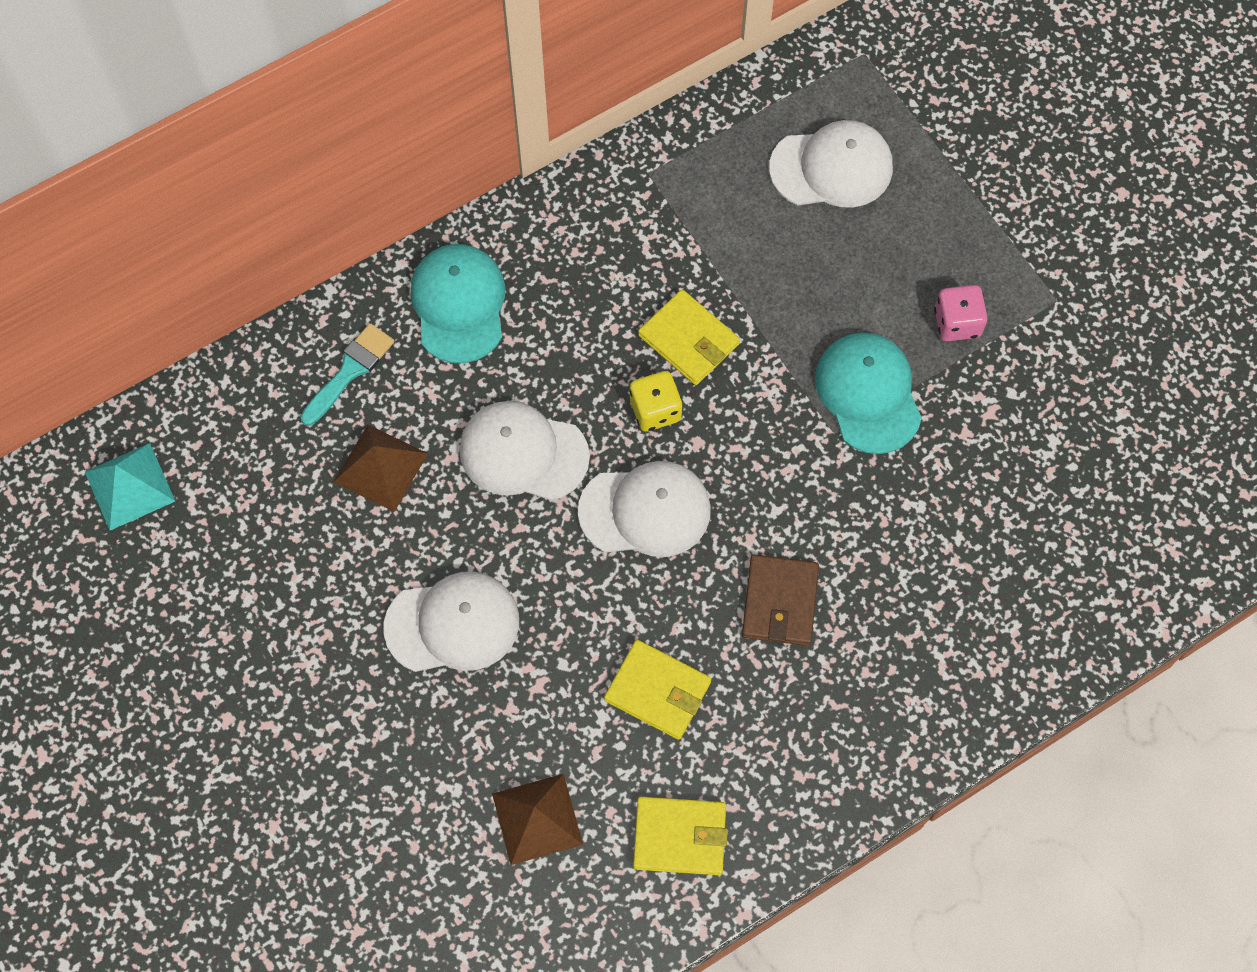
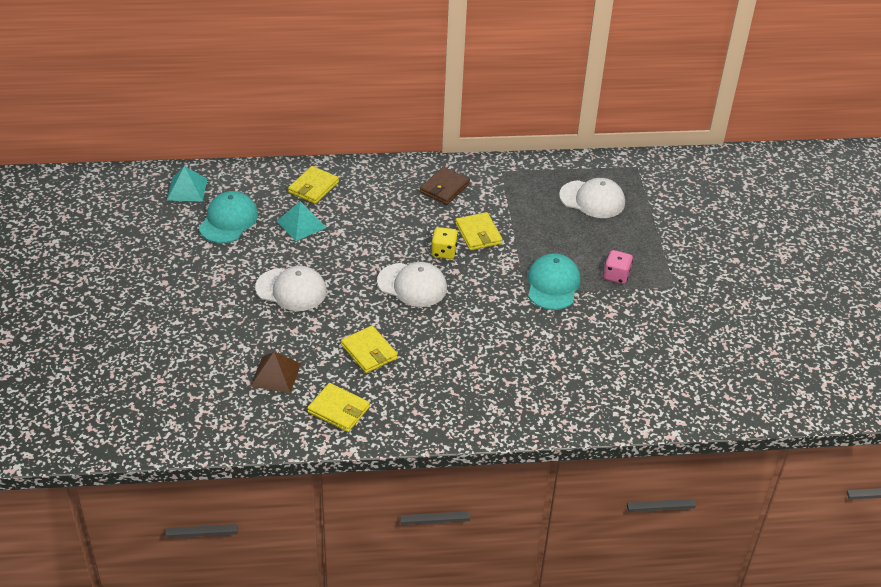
camera: 25 degrees right, 25 degrees down
turquoise brush [300,323,395,426] -> yellow wallet [288,166,339,204]
brown pyramid [333,425,428,512] -> turquoise pyramid [277,201,327,241]
turquoise cap [410,244,505,363] -> turquoise cap moved to [199,191,258,243]
white cap [460,401,590,501] -> none
brown wallet [742,555,819,646] -> brown wallet moved to [420,167,470,205]

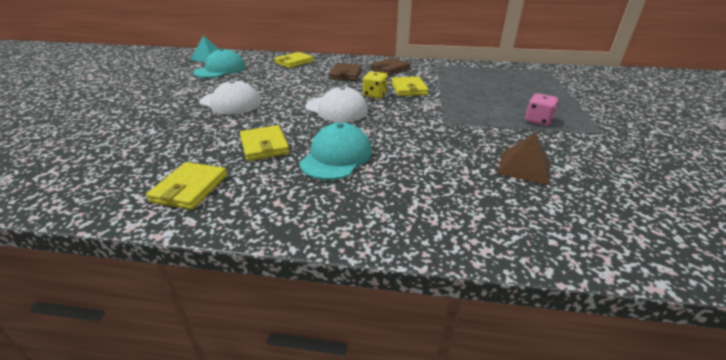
camera: 15 degrees right, 10 degrees down
brown pyramid [250,352,301,393] -> brown pyramid moved to [497,133,550,185]
turquoise pyramid [277,201,327,241] -> none
yellow wallet [307,383,370,432] -> yellow wallet turned 60 degrees clockwise [146,162,227,210]
turquoise cap [528,253,581,310] -> turquoise cap moved to [299,123,372,180]
white cap [559,178,625,218] -> none
none -> brown wallet [329,63,362,81]

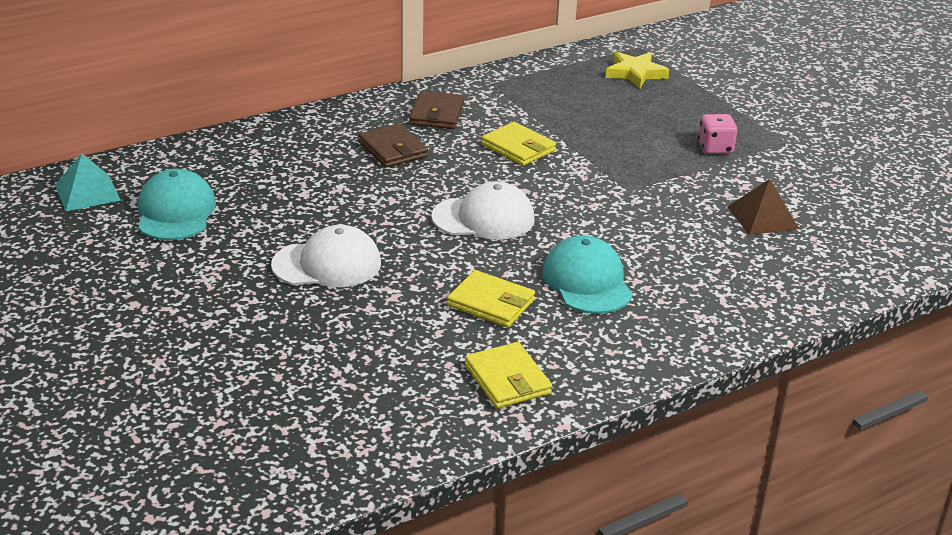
camera: 40 degrees left, 0 degrees up
yellow wallet [274,52,314,68] -> none
yellow dice [363,71,388,98] -> none
none -> yellow star [606,52,669,88]

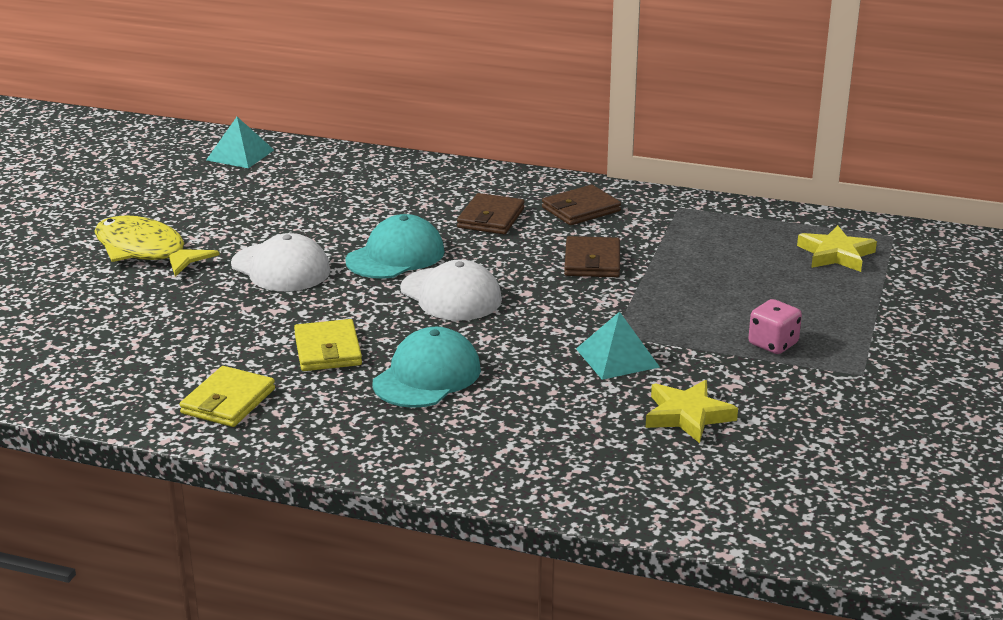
camera: 50 degrees right, 5 degrees down
turquoise cap [138,169,216,240] -> turquoise cap moved to [345,214,445,279]
yellow wallet [482,122,556,166] -> brown wallet [564,236,620,277]
brown pyramid [728,179,799,235] -> yellow star [646,380,738,443]
none -> yellow fish [94,215,220,277]
none -> turquoise pyramid [576,311,660,380]

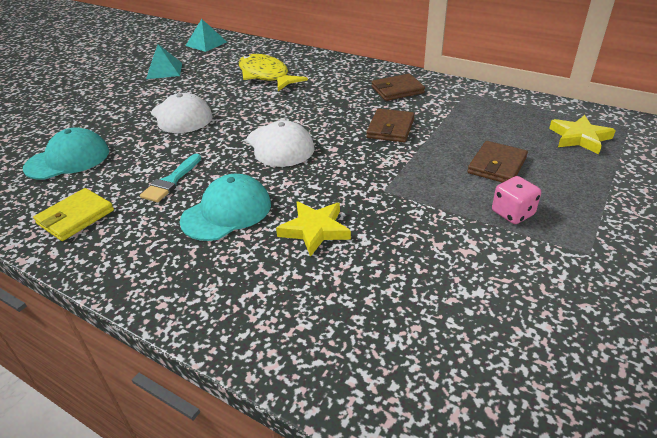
camera: 15 degrees right, 10 degrees up
yellow fish [94,215,220,277] -> yellow fish moved to [239,54,308,91]
yellow wallet [294,319,362,371] -> turquoise brush [140,154,201,202]
turquoise cap [345,214,445,279] -> turquoise cap moved to [23,127,109,180]
brown wallet [457,193,524,234] -> brown wallet moved to [467,141,528,183]
turquoise pyramid [576,311,660,380] -> turquoise pyramid moved to [146,44,182,79]
yellow star [646,380,738,443] -> yellow star moved to [276,201,351,257]

